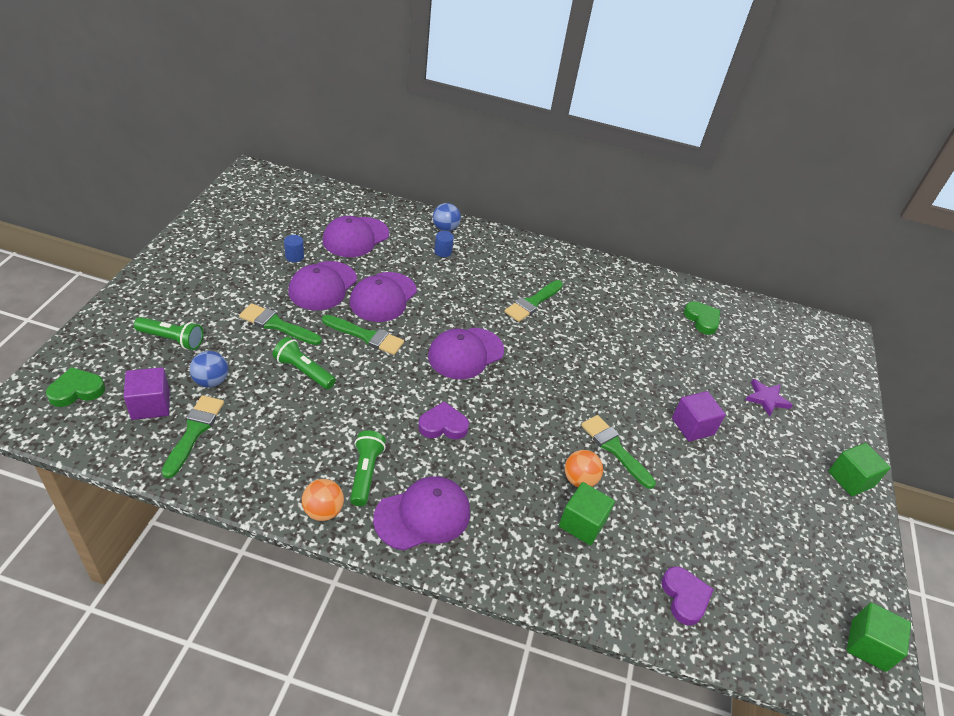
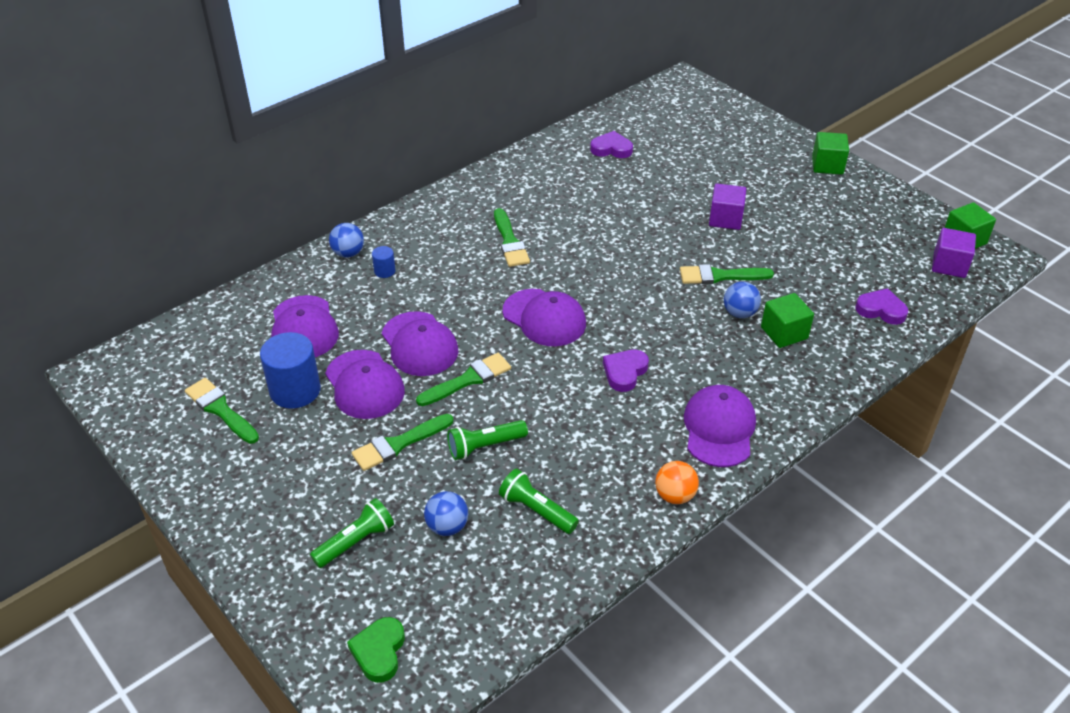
camera: 50 degrees left, 0 degrees up
purple cube [124,367,170,420] -> purple cube moved to [932,228,976,278]
green brush [162,395,224,478] -> green brush moved to [185,378,259,444]
blue cylinder [284,235,304,262] -> blue cylinder [260,332,321,409], size x2.12
green flashlight [350,430,386,506] -> green flashlight moved to [499,469,579,534]
purple cap [428,328,504,379] -> purple cap turned 45 degrees counterclockwise [503,289,586,346]
orange ball [565,450,603,487] -> blue ball [724,281,761,318]
green heart [684,301,720,335] -> purple heart [590,131,633,158]
purple star [745,379,792,417] -> none

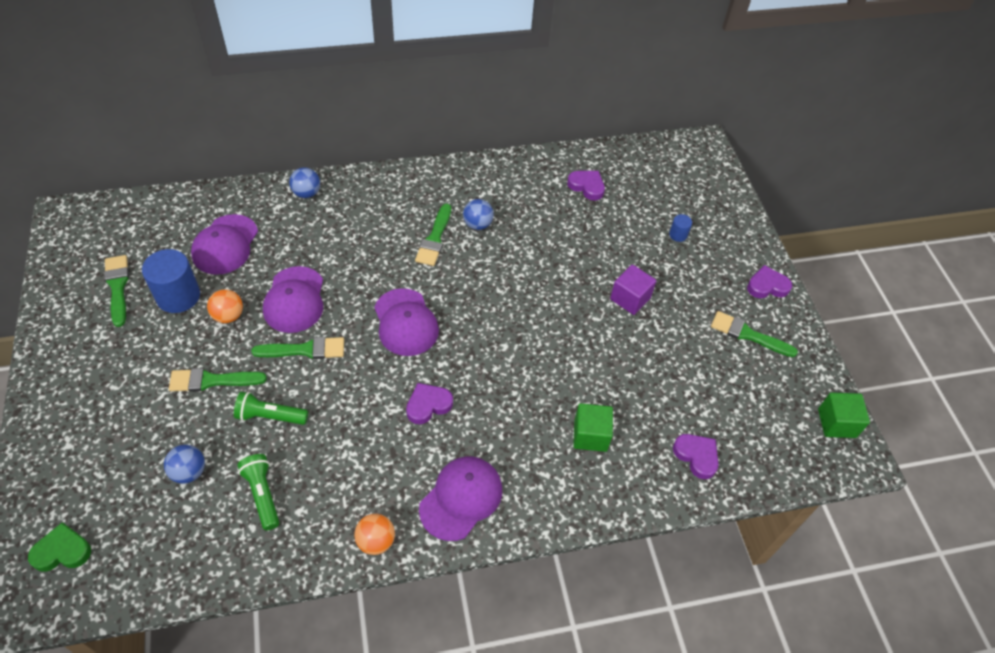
camera: 25 degrees right, 10 degrees up
green flashlight [310,498,394,568] -> none
purple cap [325,350,405,419] -> orange ball [207,289,243,323]
green heart [347,617,405,683] -> green heart turned 45 degrees clockwise [28,522,91,572]
blue cylinder [372,246,396,278] -> blue cylinder moved to [669,214,692,242]
green brush [680,264,774,284] -> green brush moved to [711,311,798,357]
blue ball [724,281,761,318] -> blue ball moved to [463,199,494,230]
green cube [812,132,849,175] -> purple heart [747,265,792,298]
purple cube [932,228,976,278] -> none

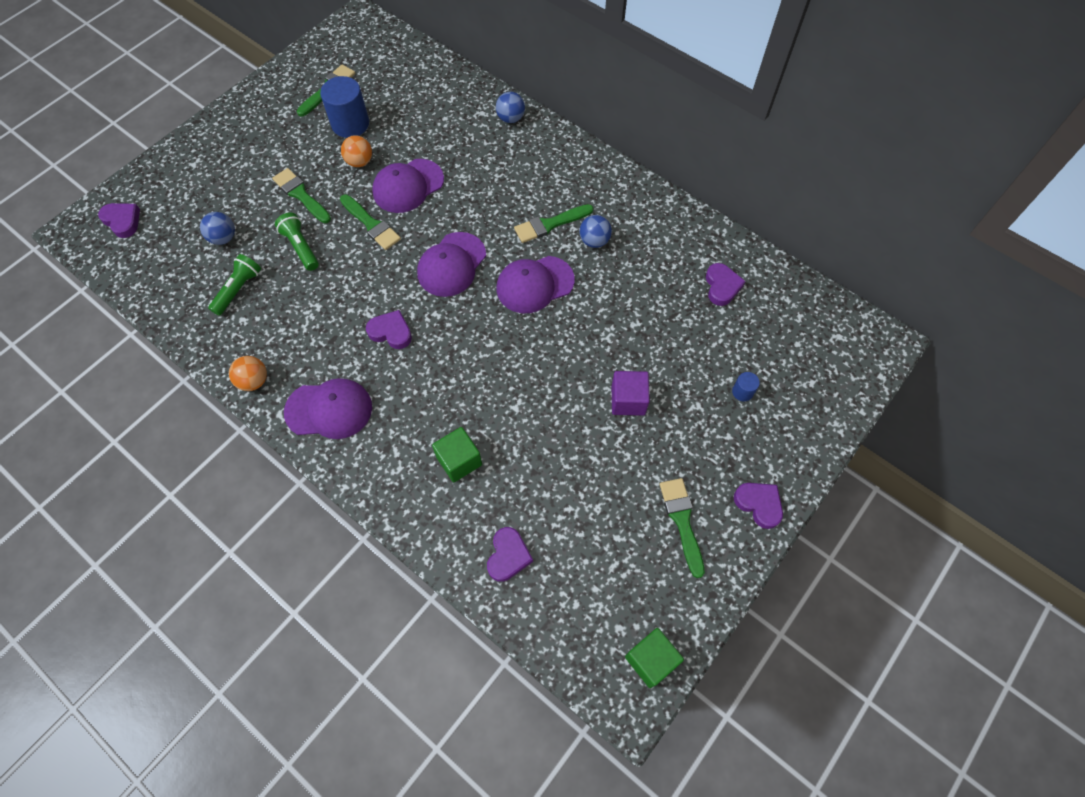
camera: 55 degrees right, 10 degrees up
green heart [28,522,91,572] -> purple heart [98,203,140,238]
purple cap [191,214,258,275] -> purple cap moved to [497,256,575,313]

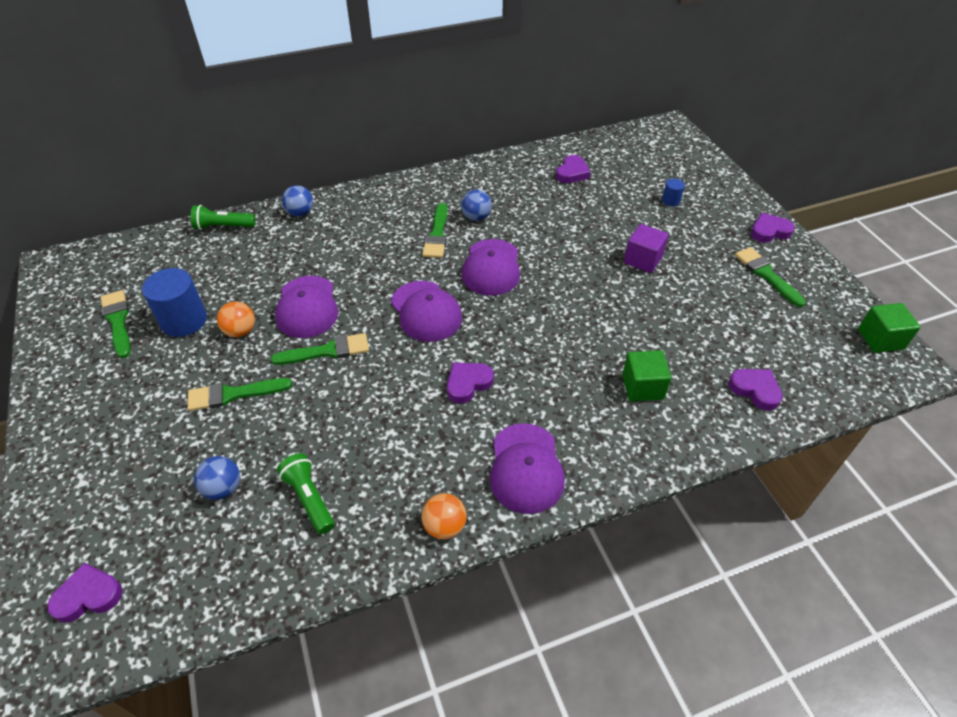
camera: 60 degrees left, 15 degrees down
green flashlight [275,213,319,271] -> green flashlight moved to [191,205,256,230]
purple cap [284,378,372,439] -> purple cap turned 150 degrees clockwise [490,423,565,514]
green brush [660,478,705,578] -> green brush turned 45 degrees clockwise [735,247,806,307]
purple heart [706,263,746,306] -> purple heart turned 90 degrees clockwise [556,155,591,183]

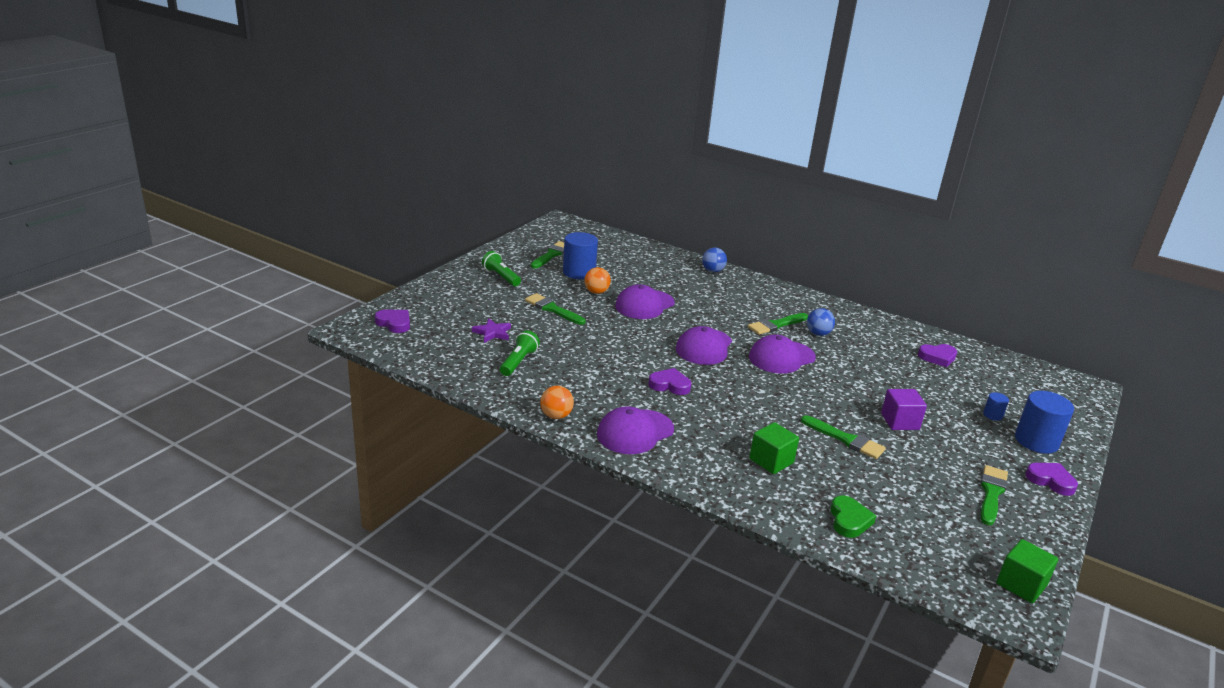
camera: 50 degrees right, 20 degrees down
green flashlight [191,205,256,230] -> green flashlight moved to [482,251,521,286]
blue ball [194,456,240,500] -> purple star [472,319,511,343]
green brush [271,333,369,365] -> green brush moved to [801,415,886,459]
purple heart [729,369,783,411] -> green heart [830,496,876,538]
none -> blue cylinder [1015,391,1074,454]

